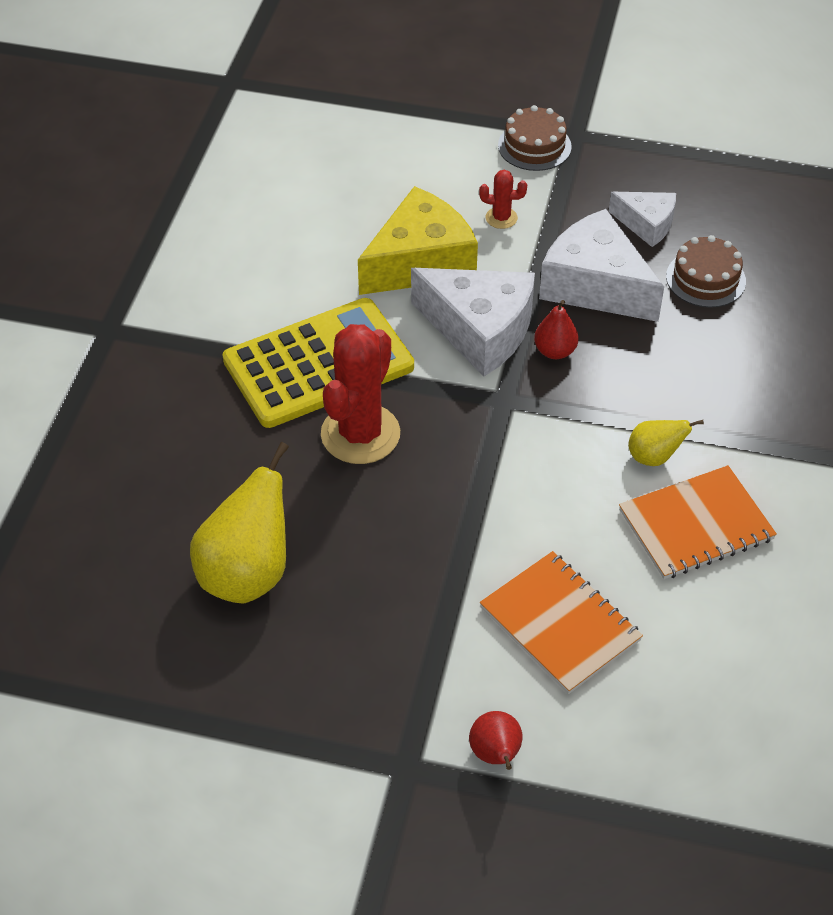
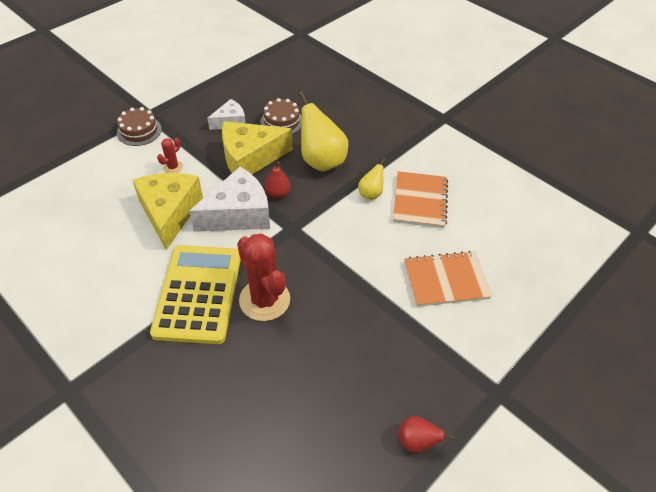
camera: 60 degrees left, 0 degrees up
yellow pear [190,442,289,603] -> yellow pear moved to [299,91,348,171]
red pear [469,711,522,770] -> red pear moved to [398,416,455,453]
white cheese [539,209,664,322] -> yellow cheese [222,121,293,174]

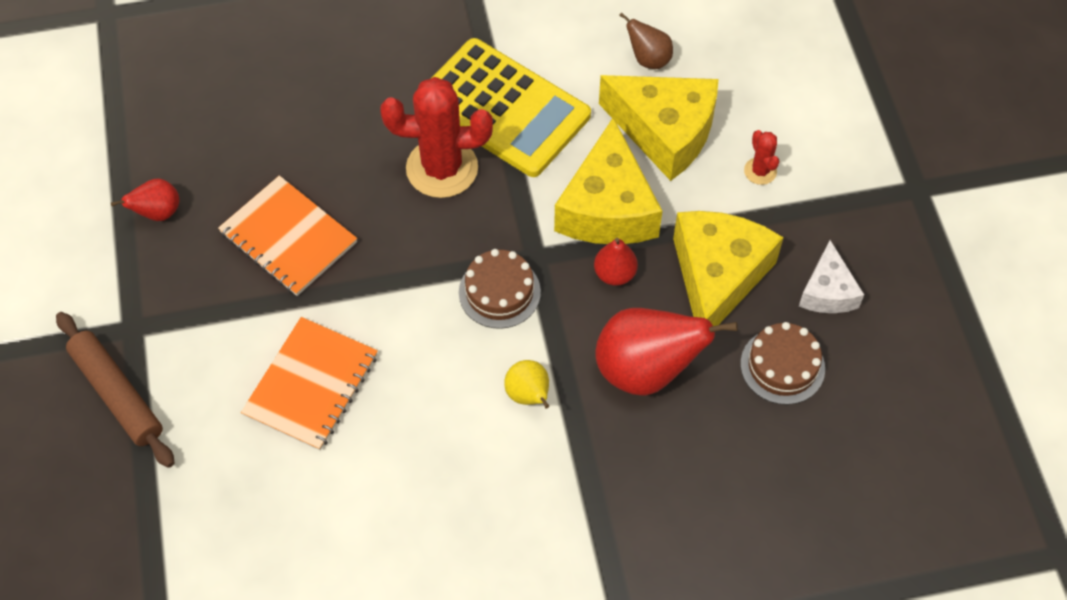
camera: 125 degrees right, 10 degrees up
brown cake [117,107,162,146] -> brown cake moved to [459,249,541,329]
white cheese [189,167,270,232] -> yellow cheese [554,117,662,244]
yellow pear [299,91,348,171] -> red pear [595,308,738,396]
orange notebook [393,171,448,228] -> orange notebook moved to [218,175,357,296]
none -> brown rolling pin [56,312,174,468]
none -> brown pear [619,12,673,69]

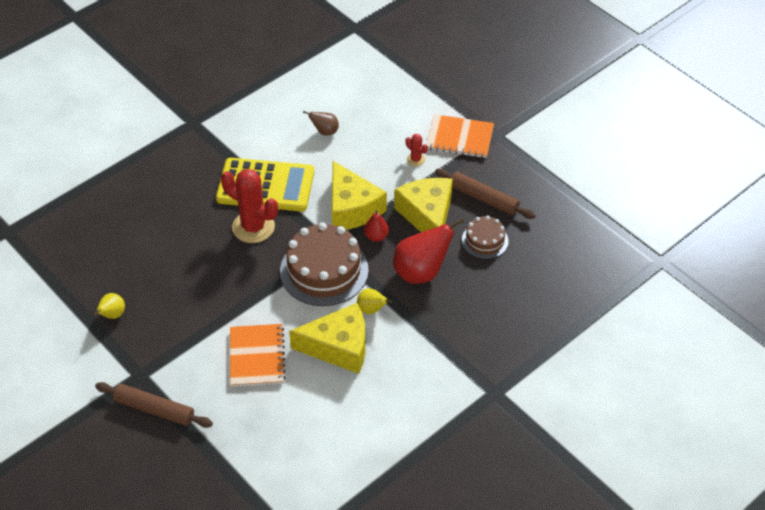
camera: 30 degrees left, 10 degrees down
red pear [111,178,179,221] -> yellow pear [94,293,125,319]
orange notebook [218,175,357,296] -> orange notebook moved to [427,114,494,158]
red cactus [380,77,493,198] -> red cactus turned 60 degrees clockwise [221,169,278,243]
brown cake [459,249,541,329] -> brown cake [280,222,369,306], size x1.86
yellow cheese [599,75,719,181] -> yellow cheese moved to [289,303,366,374]
white cheese [799,240,864,313] -> brown rolling pin [435,169,536,219]

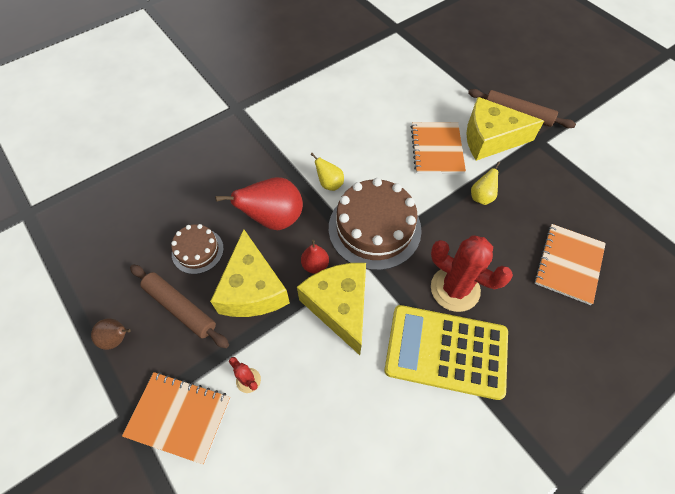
camera: 175 degrees left, 10 degrees up
yellow pear [94,293,125,319] -> yellow pear moved to [471,162,500,205]
yellow cheese [289,303,366,374] -> yellow cheese moved to [466,97,544,161]
brown pear [303,111,339,136] -> brown pear moved to [91,318,131,350]
none -> orange notebook [534,224,606,305]

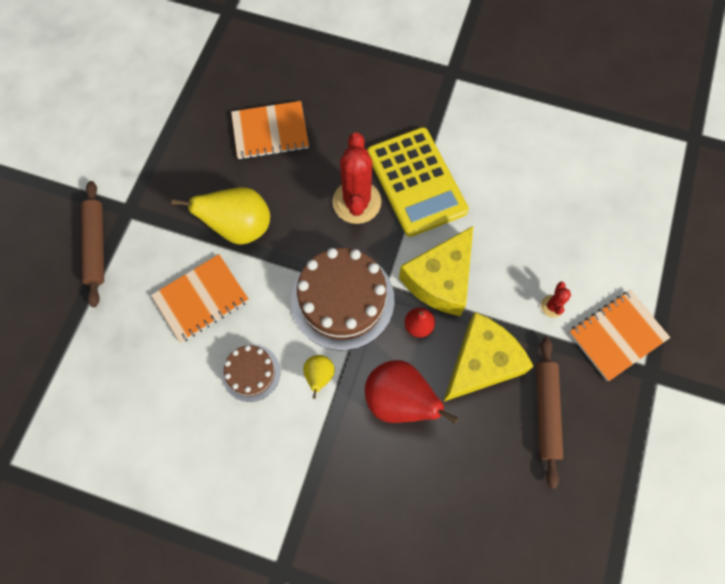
camera: 125 degrees left, 10 degrees up
brown pear [91,318,131,350] -> none
orange notebook [122,372,231,464] -> orange notebook turned 75 degrees clockwise [569,290,670,381]
brown cake [171,224,224,274] -> brown cake moved to [222,345,280,402]
yellow cheese [466,97,544,161] -> none
yellow pear [471,162,500,205] -> yellow pear [172,187,270,245], size x1.94

